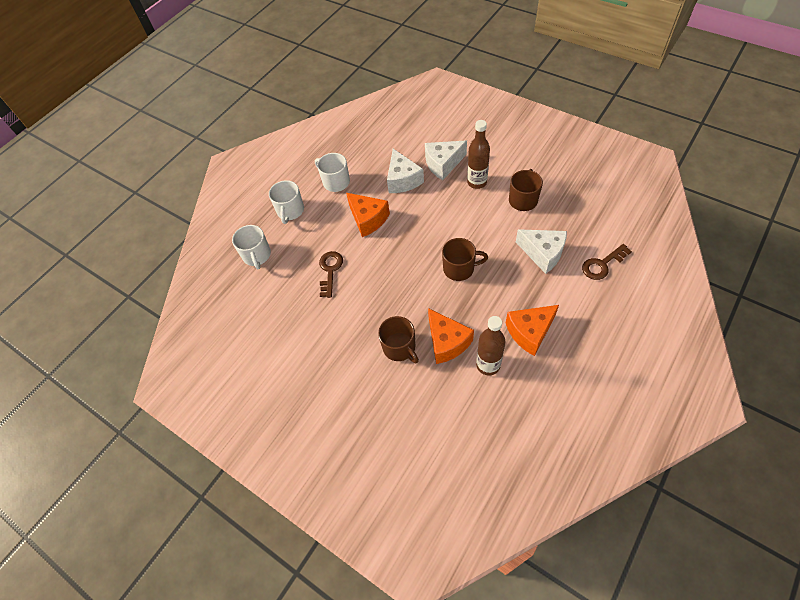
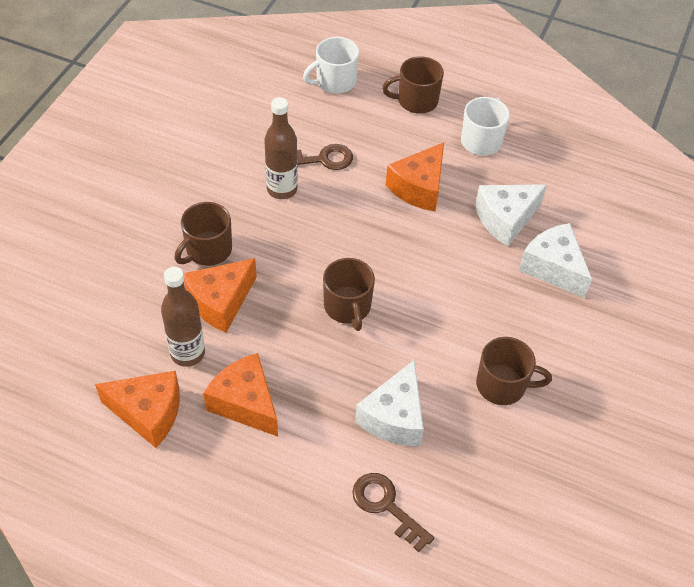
camera: 70 degrees right, 5 degrees down
white mug [269,180,304,224] -> brown mug [382,56,444,114]
brown bottle [467,120,490,189] -> brown bottle moved to [264,97,298,199]
none -> orange cheese [95,371,180,448]

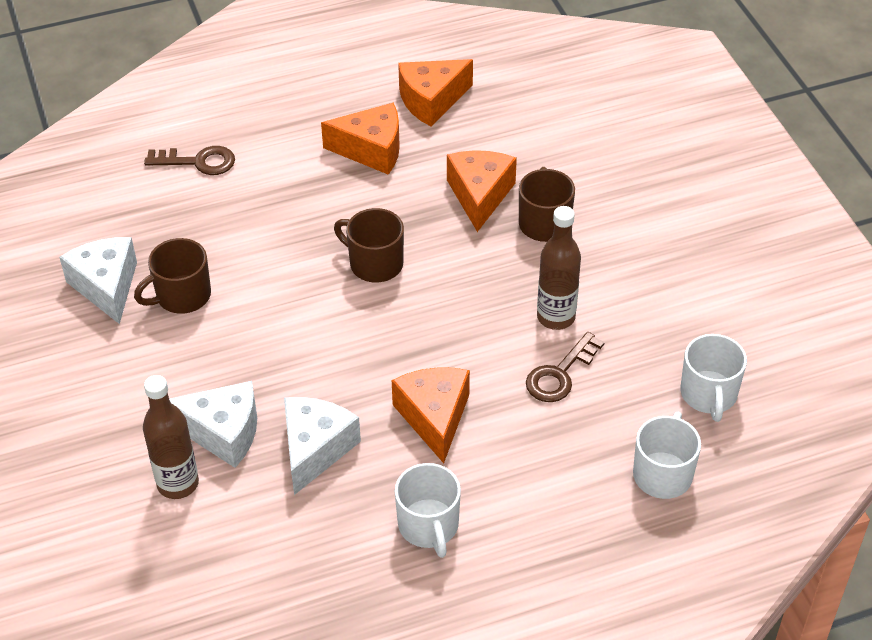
camera: 140 degrees right, 5 degrees down
brown bottle [161,267,205,367] -> brown bottle moved to [143,375,199,499]
white cheese [355,360,424,446] -> white cheese moved to [59,237,137,324]
brown mug [382,56,444,114] -> none
none -> white mug [681,334,747,422]

